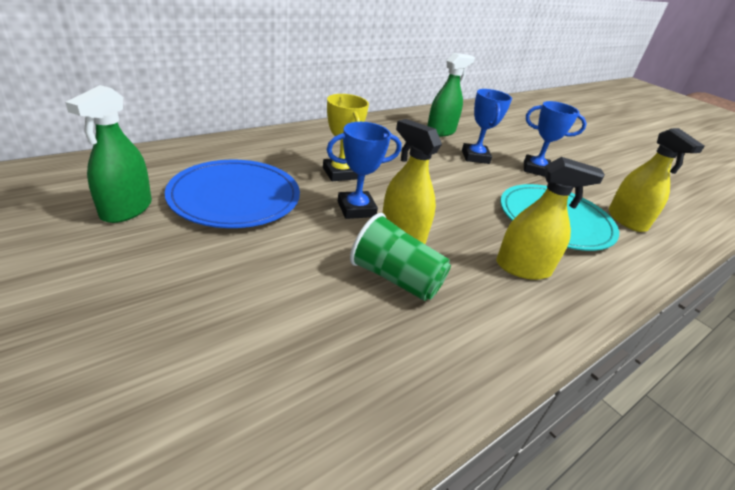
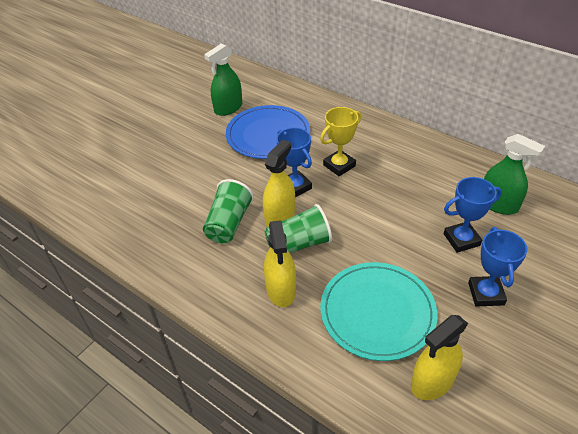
camera: 80 degrees right, 10 degrees up
green spray bottle [65,85,152,223] -> green spray bottle turned 45 degrees counterclockwise [204,43,242,116]
none -> green cup [265,204,332,253]

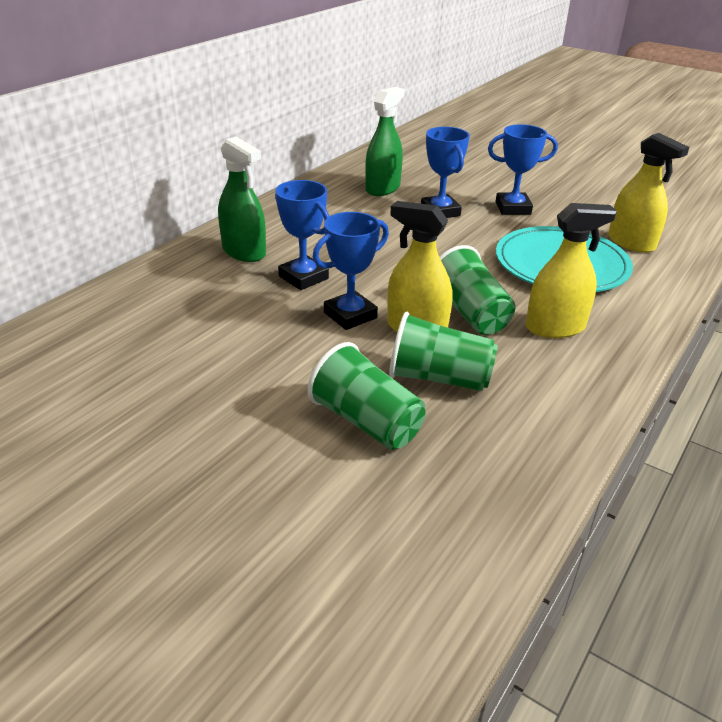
camera: 95 degrees left, 10 degrees down
green spray bottle [204,43,242,116] -> green spray bottle moved to [218,137,266,262]
blue plate [226,105,310,159] -> none
yellow trophy [320,107,361,176] -> blue trophy [275,180,329,290]
none -> green cup [308,342,426,450]

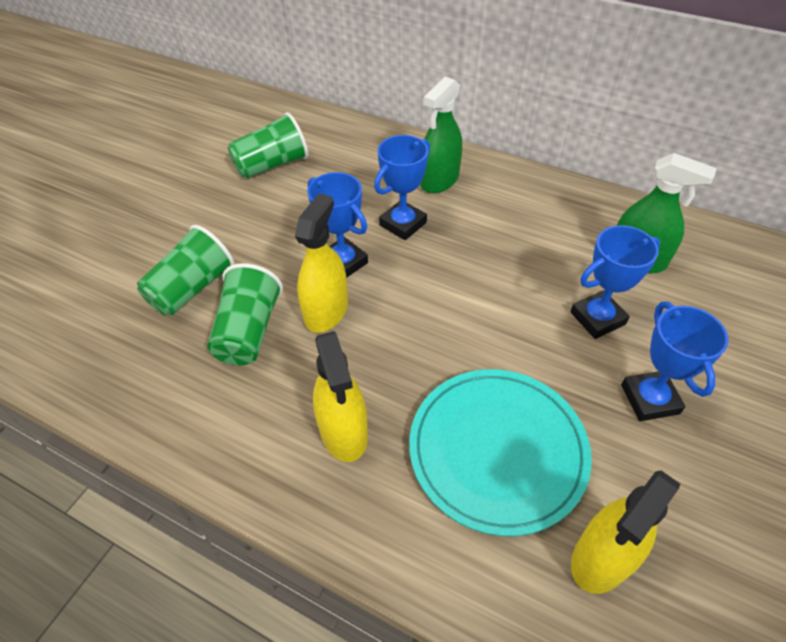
camera: 85 degrees right, 15 degrees up
green cup [439,245,515,335] -> green cup moved to [228,112,308,179]

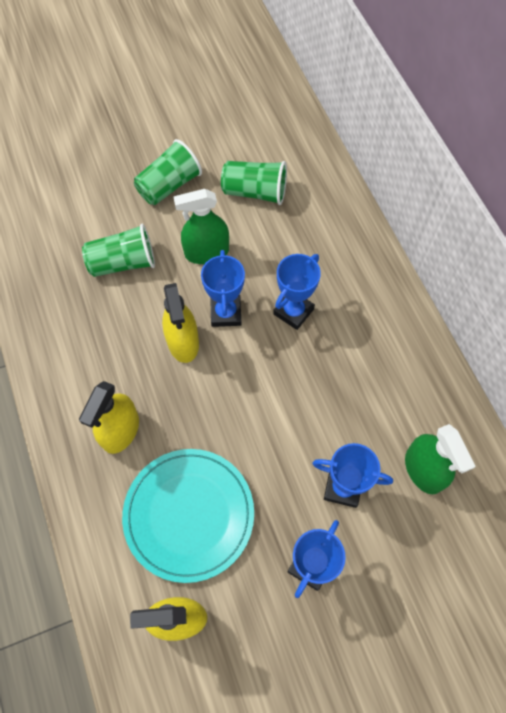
camera: 40 degrees right, 15 degrees up
green cup [207,263,283,366] -> green cup moved to [134,139,202,205]
yellow spray bottle [295,193,348,333] -> yellow spray bottle turned 105 degrees clockwise [162,283,199,363]
blue trophy [374,135,430,240] -> blue trophy turned 45 degrees counterclockwise [273,254,321,330]
green spray bottle [420,77,462,193] -> green spray bottle moved to [174,189,229,264]

